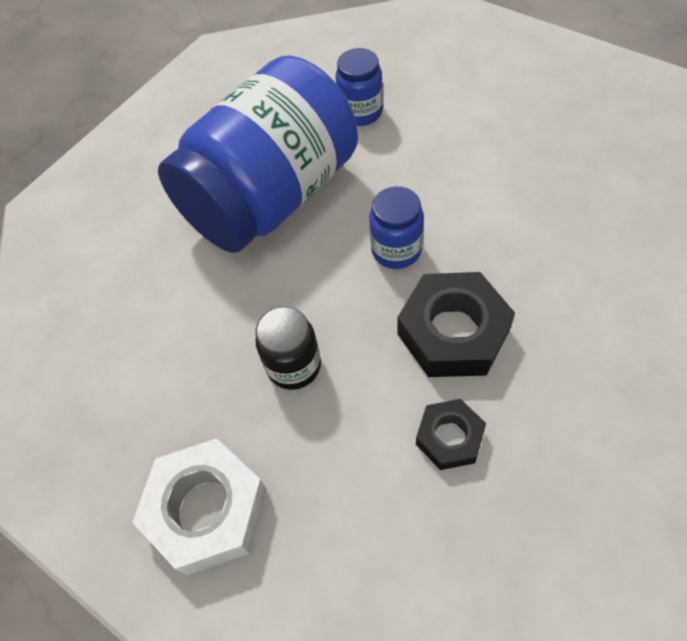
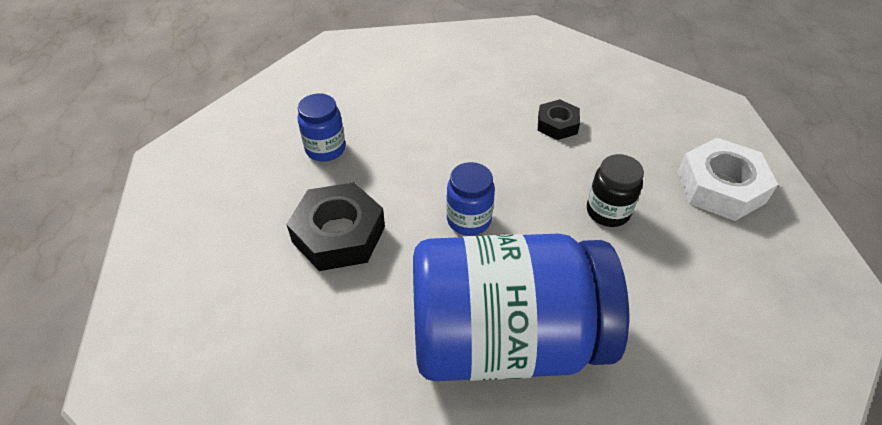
camera: 140 degrees left, 10 degrees down
blue jar [335,48,383,126] -> blue jar moved to [297,94,346,161]
black nut [397,272,515,377] -> black nut moved to [286,182,385,271]

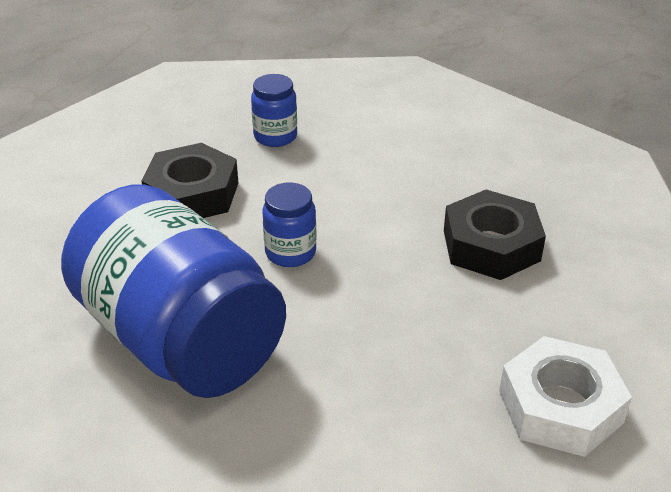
camera: 50 degrees right, 10 degrees down
black nut [538,99,580,140] -> black nut [444,190,546,280], size x1.75
black jar [587,154,644,227] -> none

